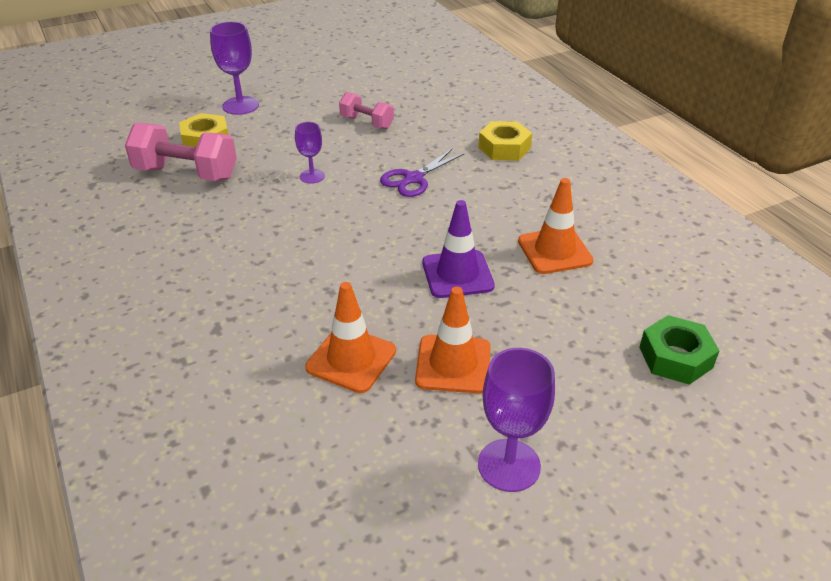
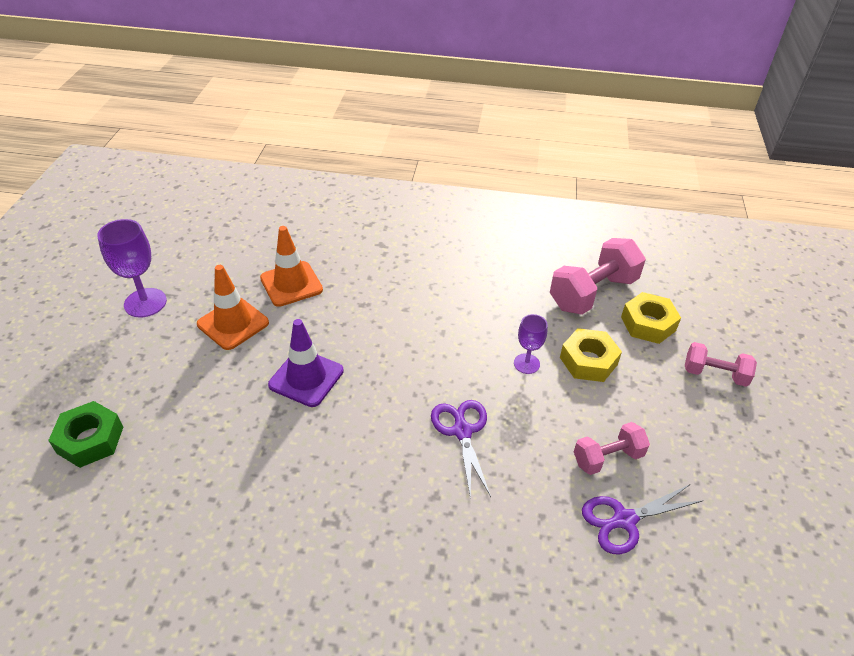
camera: 125 degrees right, 5 degrees up
purple goblet [210,21,259,115] -> pink dumbbell [685,342,757,387]
yellow nut [478,121,532,161] -> yellow nut moved to [560,328,622,382]
orange traffic cone [518,178,594,274] -> none
none -> purple scissors [582,485,704,554]

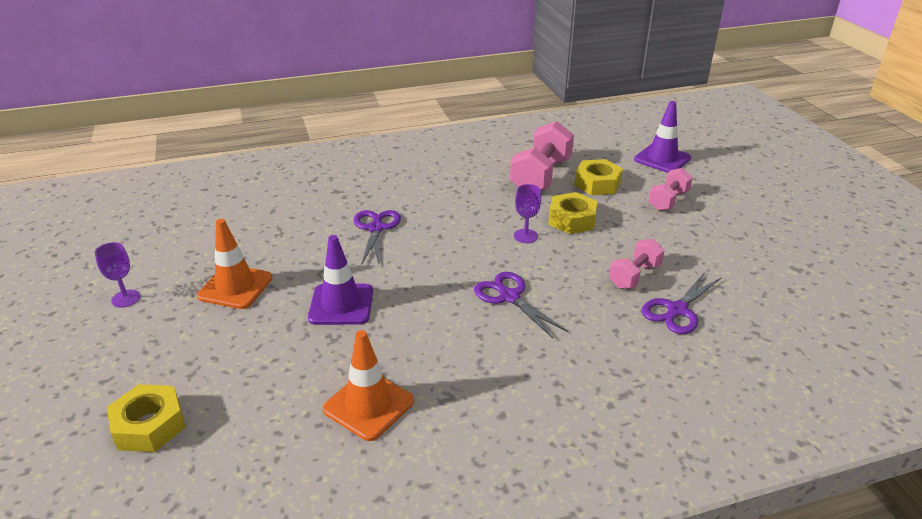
camera: 25 degrees left, 10 degrees down
green nut [48,401,123,468] -> yellow nut [107,384,186,452]
purple goblet [97,219,167,317] -> purple goblet [95,242,141,308], size x0.60
orange traffic cone [260,226,323,307] -> orange traffic cone moved to [323,330,414,441]
pink dumbbell [685,342,757,387] -> pink dumbbell turned 45 degrees counterclockwise [649,168,693,211]
none -> purple scissors [354,210,401,265]
none -> purple traffic cone [634,101,691,173]

